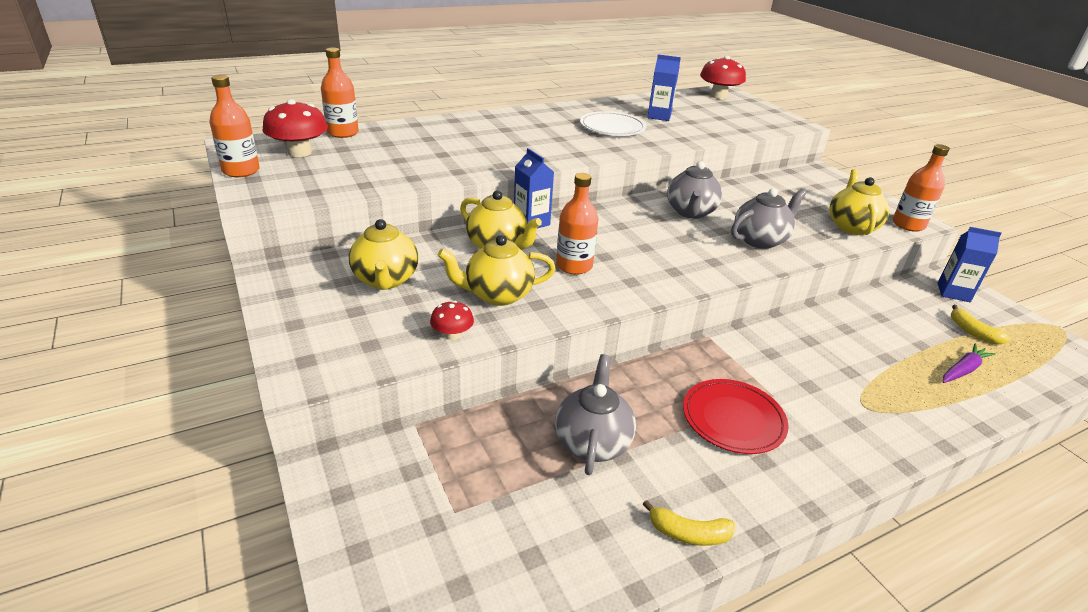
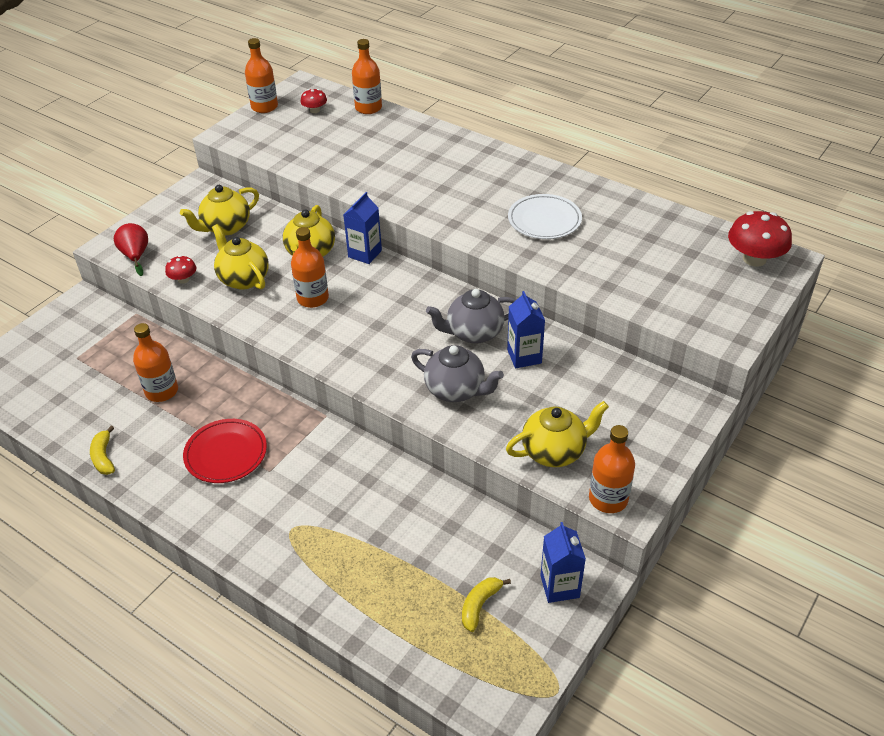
camera: 65 degrees right, 10 degrees up
red mushroom [262,99,328,157] -> red mushroom [301,89,327,113], size x0.53
grey teapot [555,354,636,475] -> orange bottle [133,323,178,402]
blue carton [647,54,681,121] -> blue carton moved to [507,291,545,368]
purple carrot [943,343,996,383] -> none
none -> red pear [114,223,148,276]

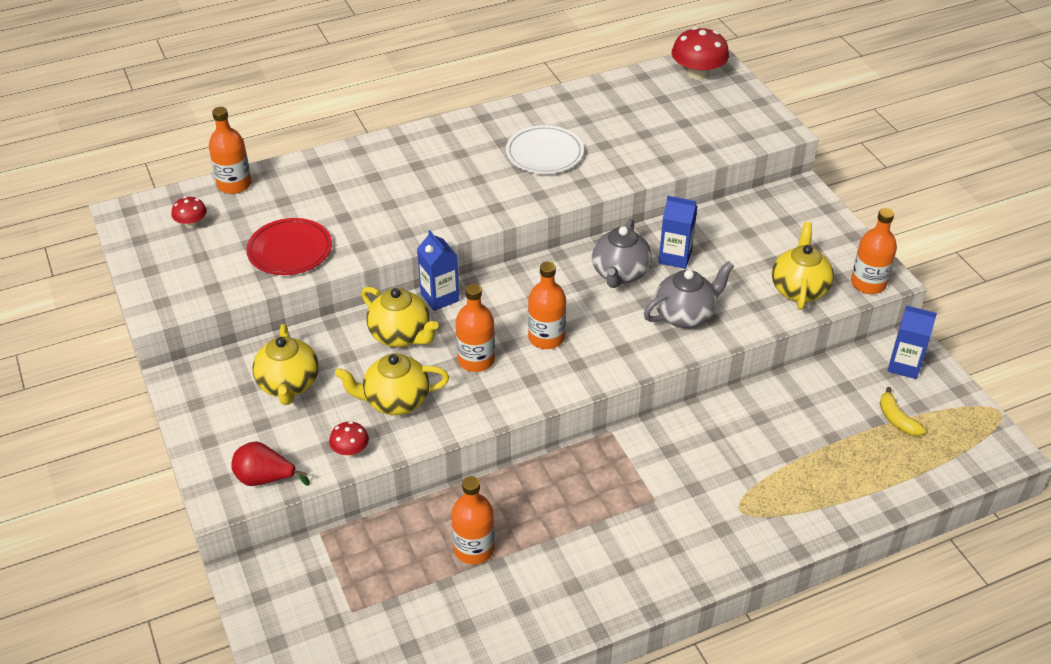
camera: 60 degrees left, 0 degrees up
yellow banana [90,426,115,475] -> none
red plate [183,419,267,483] -> red plate moved to [246,218,332,275]
orange bottle [245,38,278,113] -> orange bottle moved to [528,262,566,349]

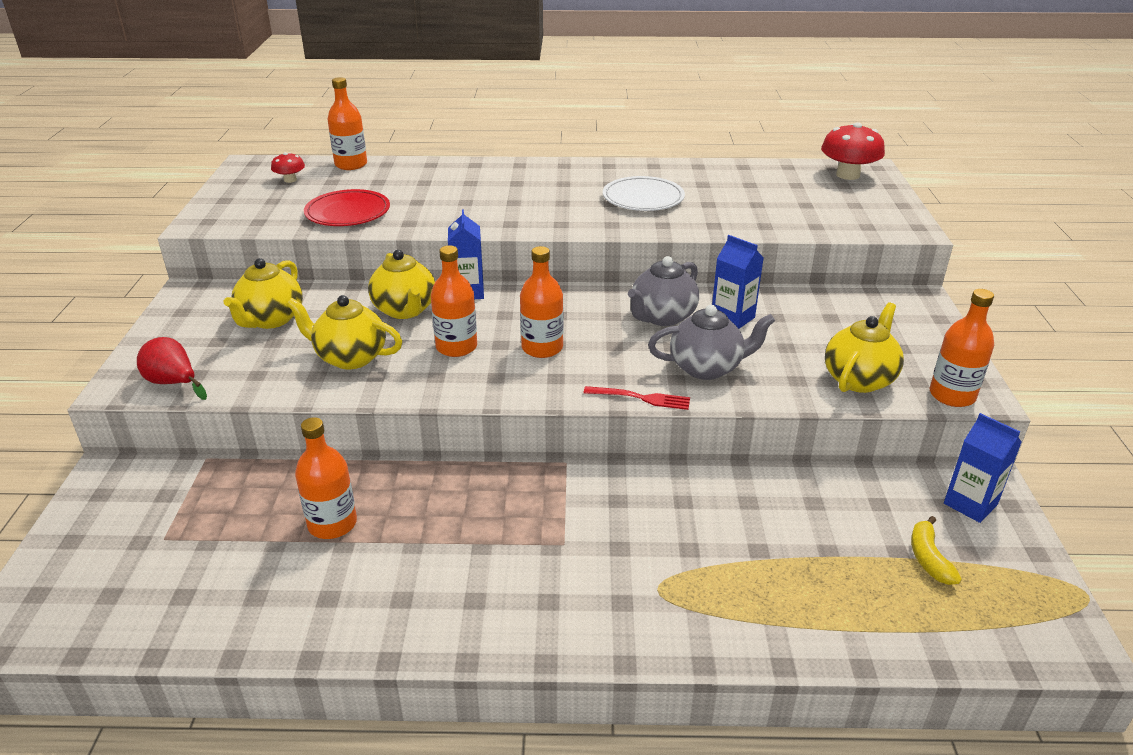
camera: 25 degrees right, 10 degrees down
red mushroom [329,421,369,456] -> none
none -> red fork [584,386,690,410]

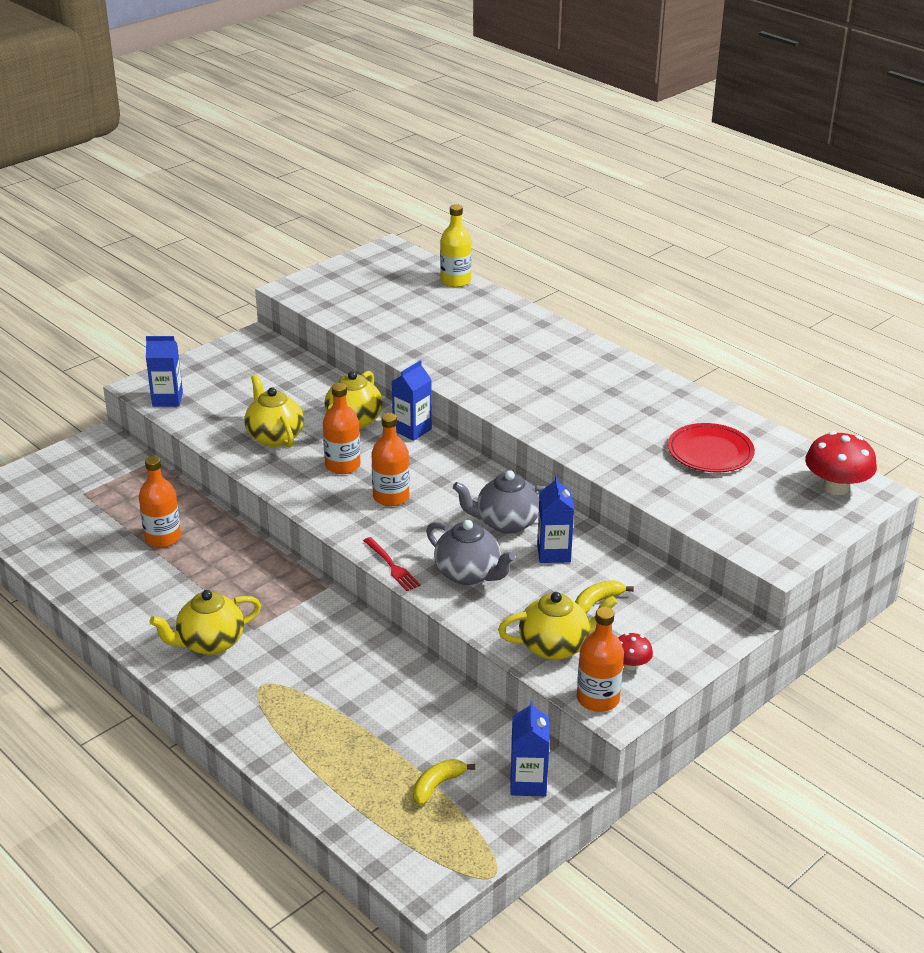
camera: 45 degrees right, 0 degrees up
red pear [137,337,207,400] -> blue carton [146,336,183,407]
yellow teapot [224,258,303,329] -> yellow teapot moved to [149,590,261,655]
red mushroom [271,152,305,183] -> red mushroom moved to [618,633,653,670]
red plate [304,189,390,226] -> red plate moved to [668,423,755,473]
orange bottle [328,77,367,170] -> yellow bottle [440,204,472,287]
white plate [603,176,685,211] -> none
none -> yellow banana [575,580,634,614]

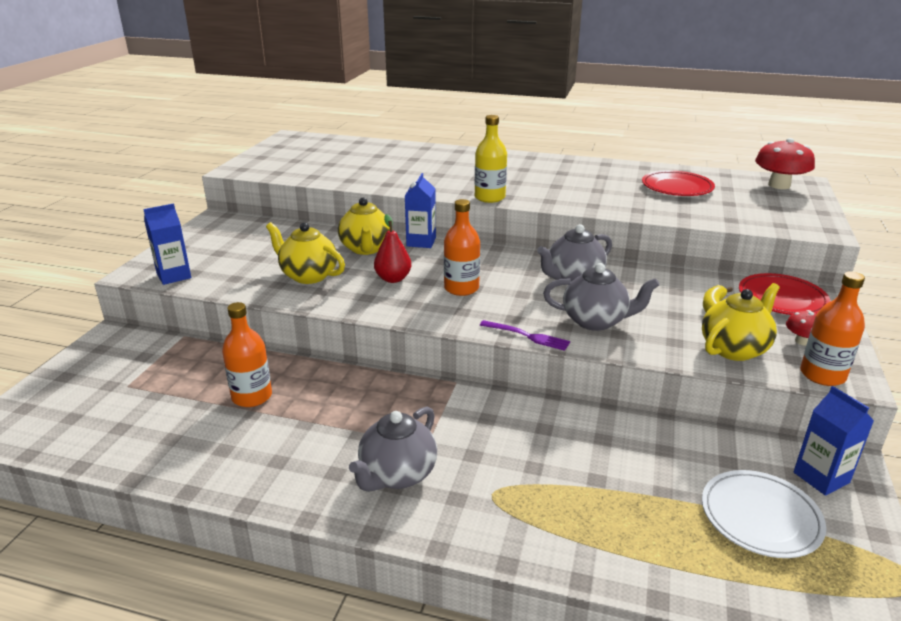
camera: 30 degrees left, 5 degrees down
yellow teapot [149,590,261,655] -> grey teapot [349,406,437,492]
orange bottle [323,383,361,474] -> red pear [374,214,411,283]
red fork [363,537,421,591] -> purple fork [480,320,570,351]
yellow banana [413,759,475,806] -> white plate [702,470,826,558]
yellow bottle [440,204,472,287] -> yellow bottle moved to [475,115,507,203]
blue carton [537,476,574,563] -> none
none -> red plate [739,273,831,315]

